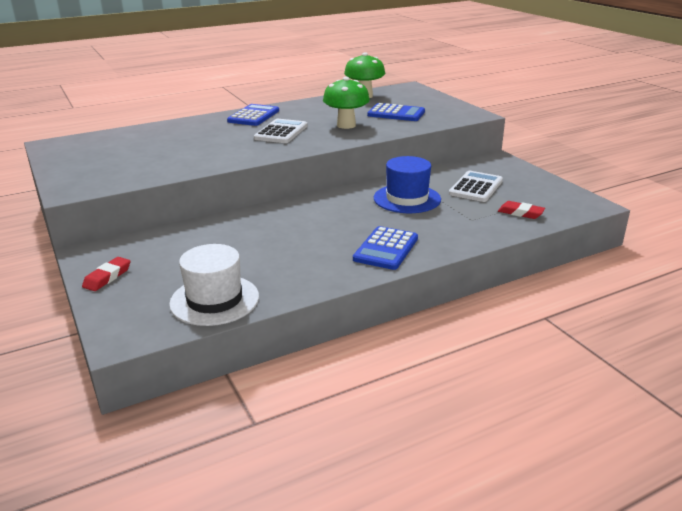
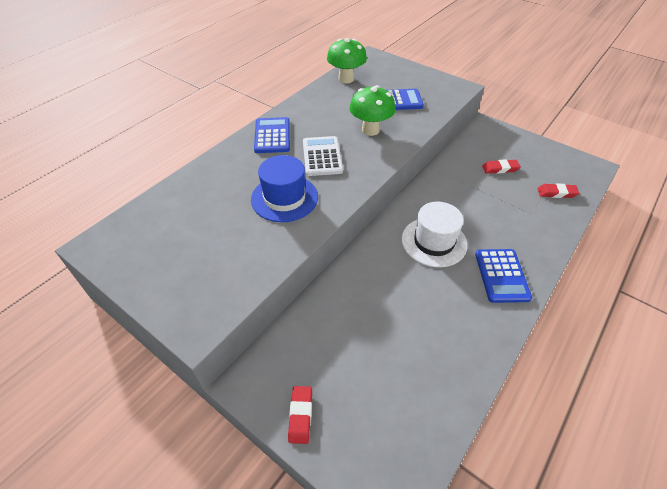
camera: 25 degrees left, 20 degrees up
white hat [169,244,259,326] -> white hat moved to [402,202,468,267]
blue hat [374,156,441,213] -> blue hat moved to [251,155,318,222]
white calculator [449,171,503,202] -> red eraser [482,159,521,174]

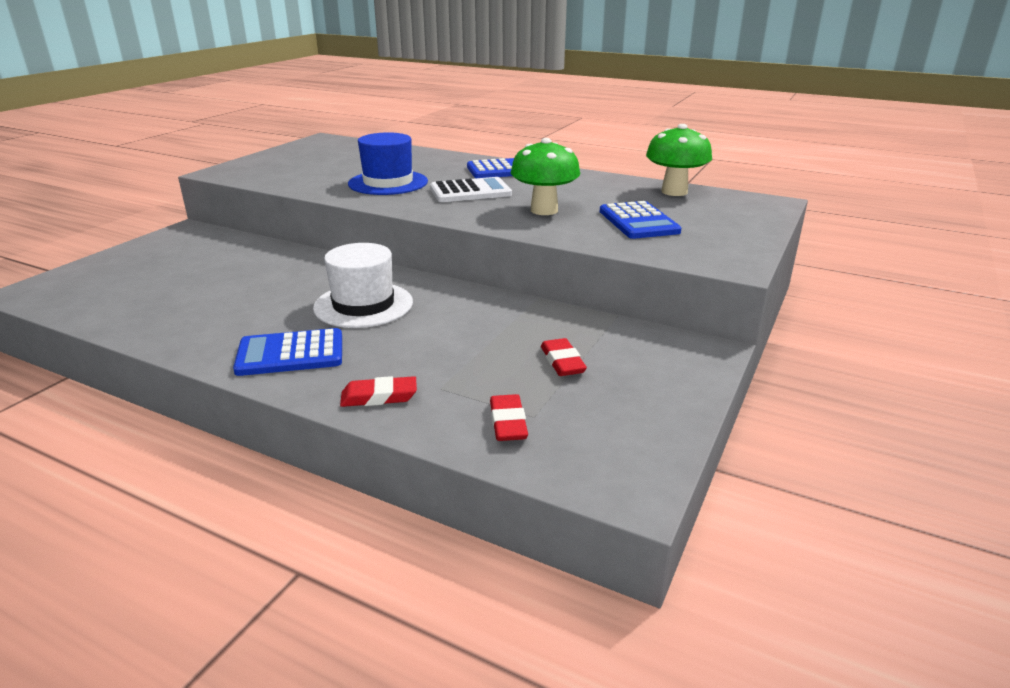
camera: 80 degrees right, 20 degrees down
red eraser [288,386,312,444] -> red eraser moved to [340,376,417,407]

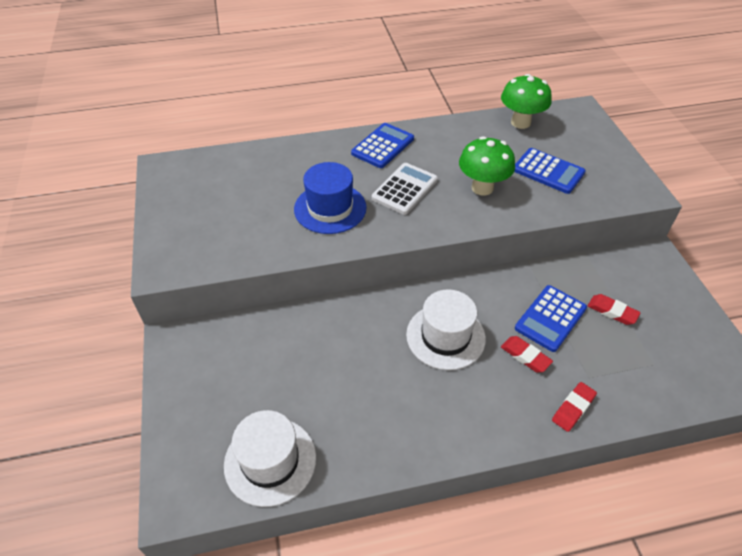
camera: 40 degrees left, 20 degrees up
blue calculator [233,328,342,376] -> blue calculator moved to [515,285,587,352]
red eraser [490,394,528,441] -> red eraser moved to [501,336,553,373]
none -> white hat [224,410,316,507]

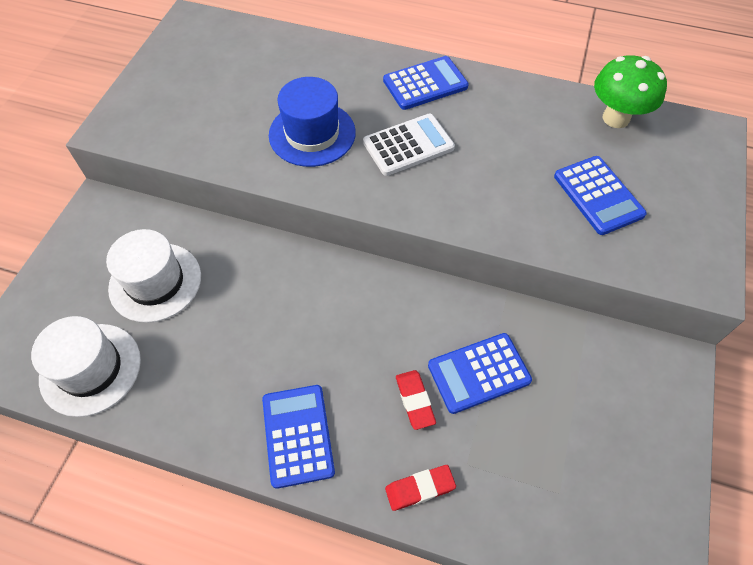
camera: 30 degrees right, 10 degrees up
white hat [406,289,486,370] -> white hat moved to [106,229,201,323]
green mushroom [459,136,515,196] -> none
red eraser [588,294,641,325] -> none
none -> blue calculator [262,385,335,489]

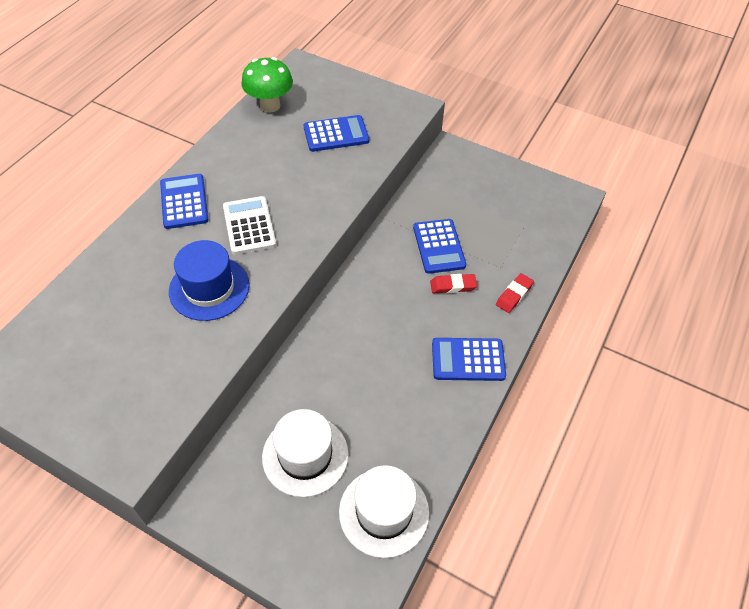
camera: 80 degrees left, 5 degrees down
red eraser [385,465,456,511] -> red eraser turned 45 degrees clockwise [496,273,534,313]

